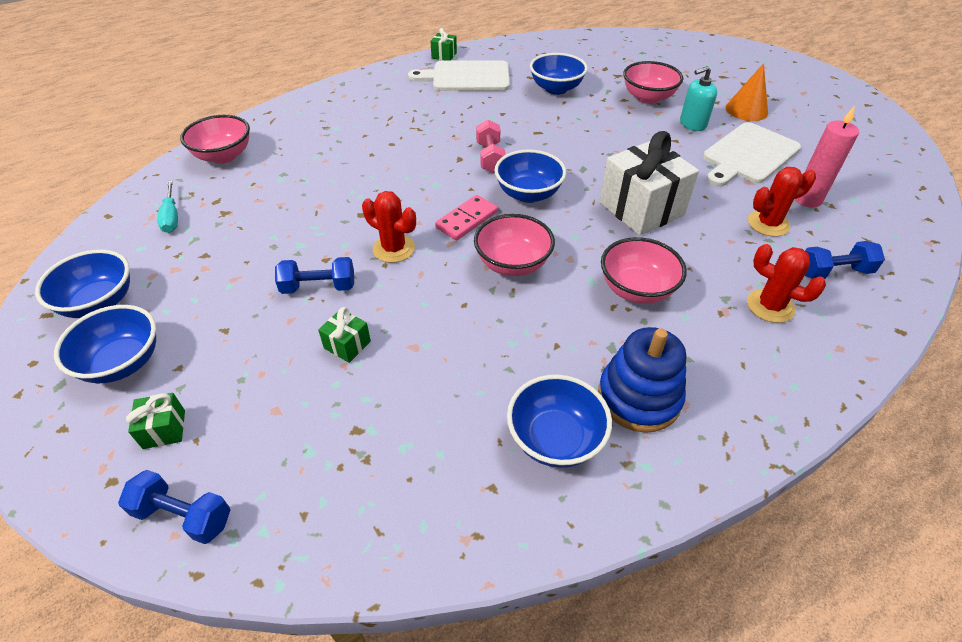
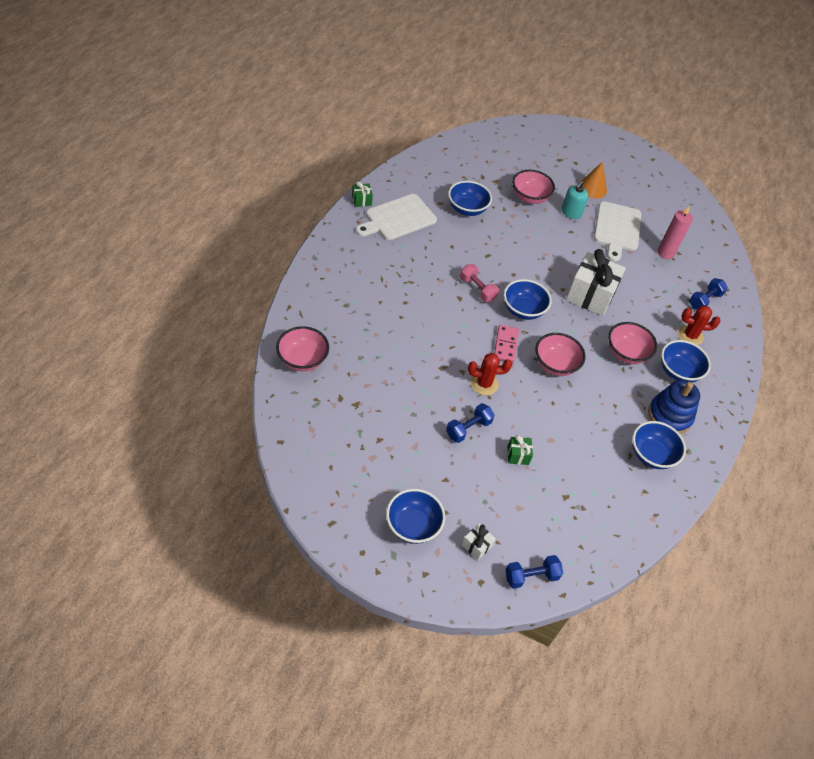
camera: 40 degrees left, 5 degrees up
blue bowl [35,250,130,318] -> blue bowl moved to [661,340,711,383]
green gift [126,393,185,449] -> white gift [462,523,496,560]
turquoise screwdriver [157,180,178,233] -> none
red cactus [748,167,816,237] -> none

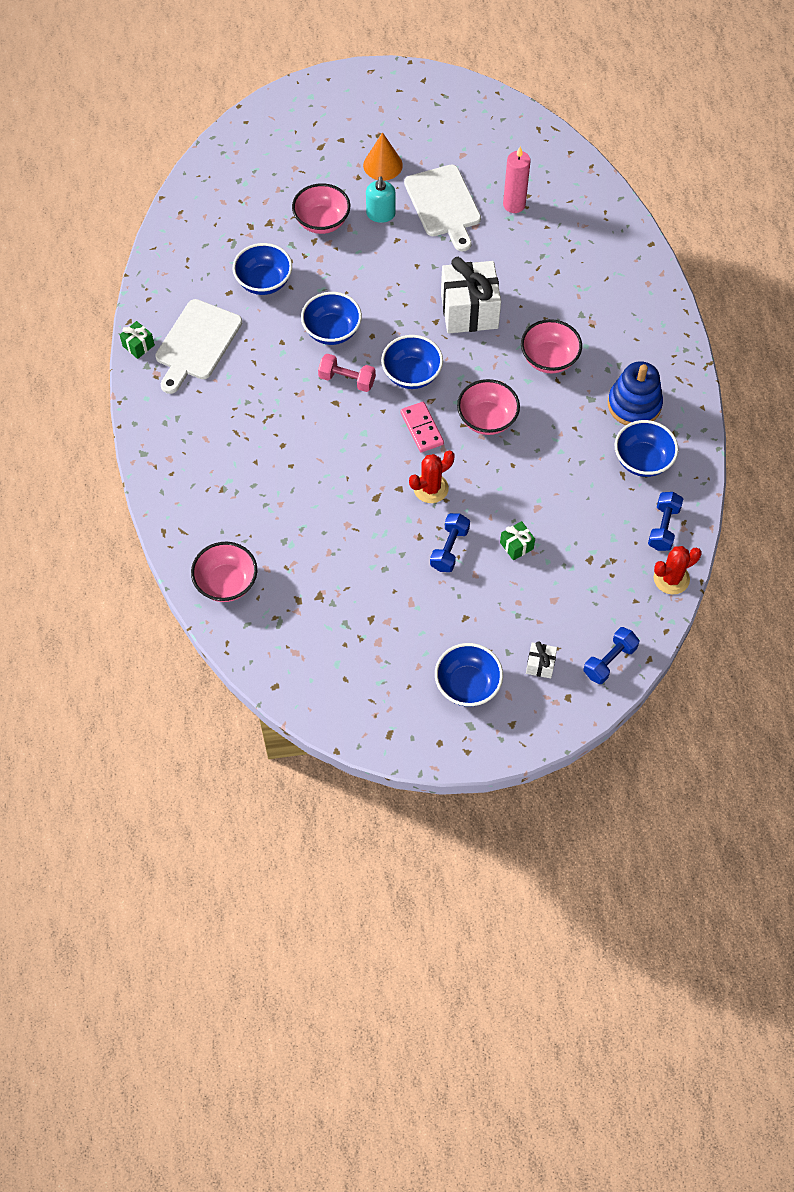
camera: 25 degrees left, 10 degrees up
blue bowl [661,340,711,383] -> blue bowl moved to [301,292,362,345]
red cactus [678,305,721,345] -> red cactus moved to [654,546,702,595]
blue dumbbell [689,278,728,310] -> blue dumbbell moved to [648,492,683,551]

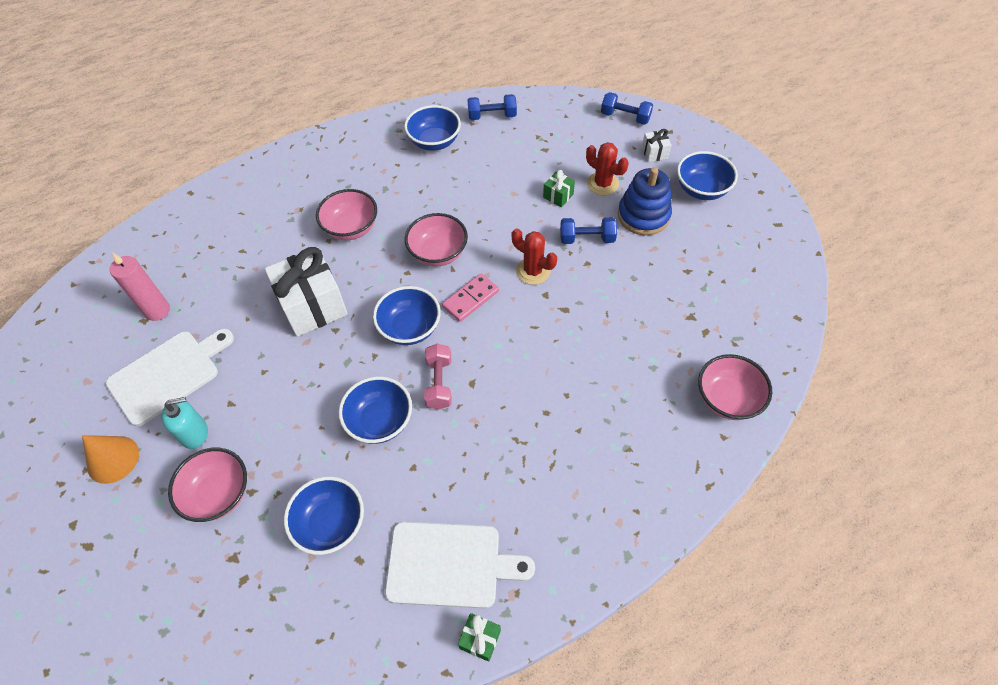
camera: 110 degrees left, 5 degrees down
blue stacking toy [608,361,663,425] -> blue stacking toy moved to [618,167,672,235]
red cactus [654,546,702,595] -> red cactus moved to [586,142,629,195]

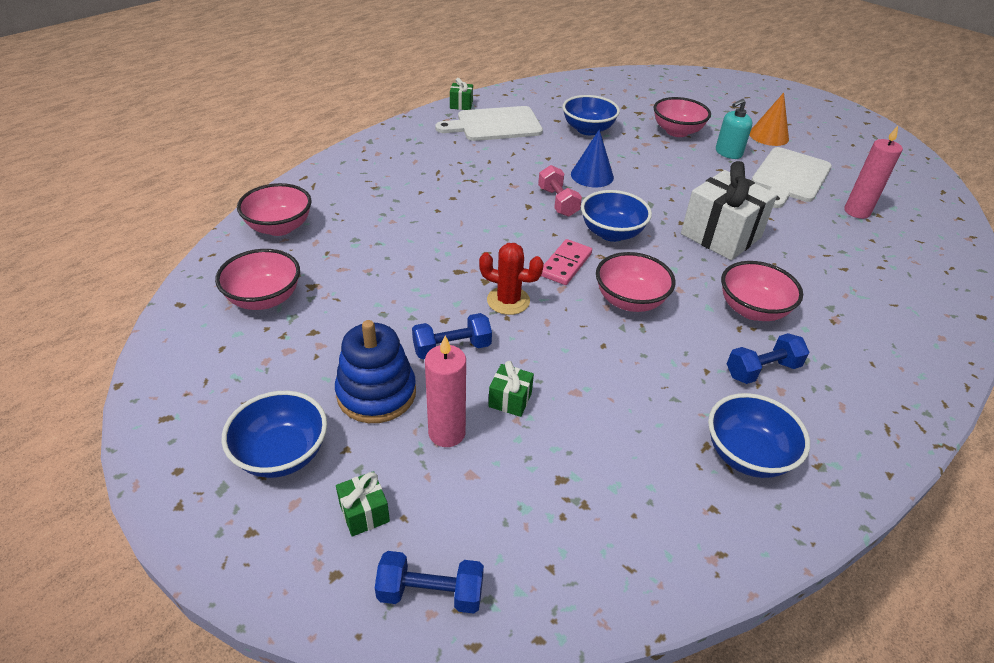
camera: 160 degrees right, 15 degrees down
blue bowl [339,377,412,444] -> blue cone [571,129,614,187]
blue dumbbell [468,94,517,120] -> blue dumbbell moved to [727,333,810,384]
red cactus [586,142,629,195] -> pink candle [425,336,466,447]
white gift [642,129,671,162] -> green gift [336,471,390,537]
none -> pink bowl [215,249,300,310]

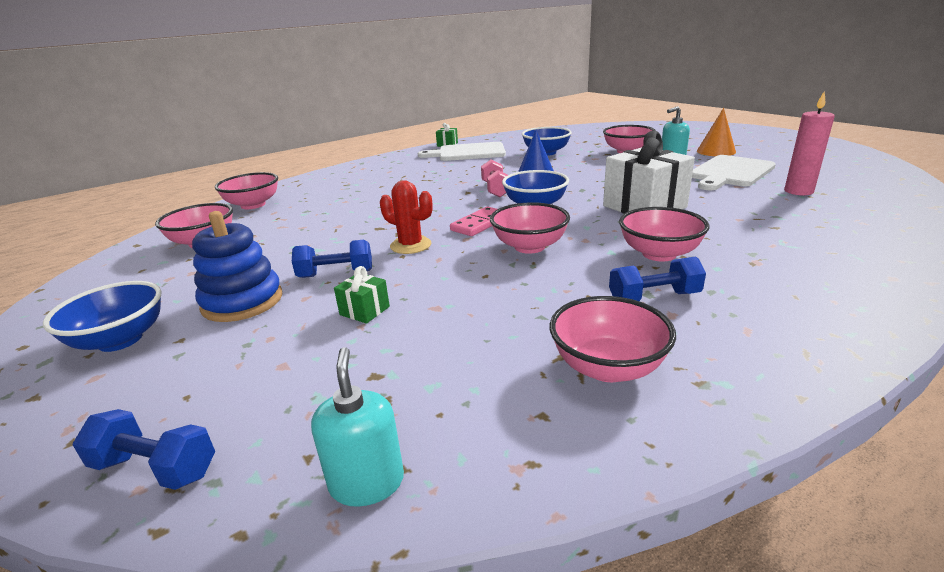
camera: 15 degrees right, 15 degrees down
green gift [336,471,390,537] -> none
pink candle [425,336,466,447] -> none
blue bowl [708,393,810,478] -> pink bowl [550,296,676,382]
none -> turquoise soap dispenser [311,347,404,507]

